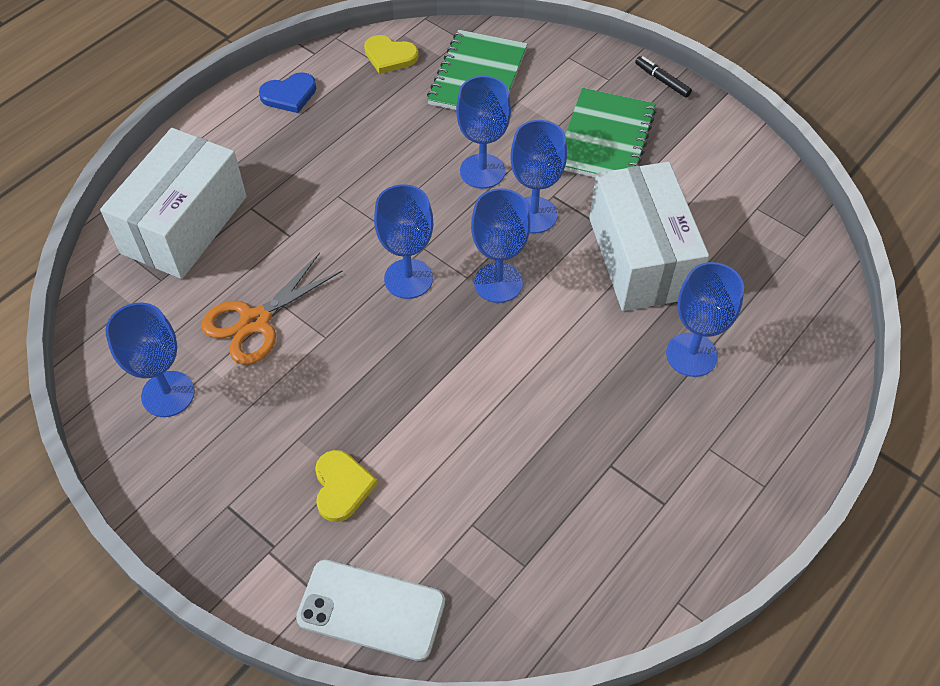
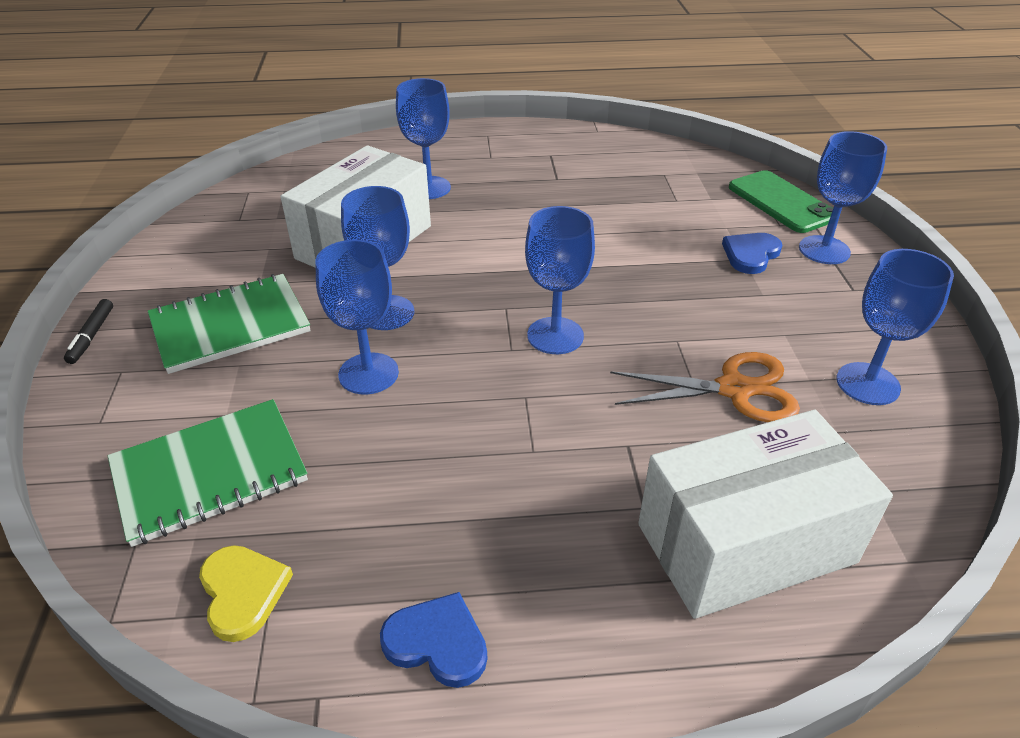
camera: 135 degrees left, 15 degrees down
white phone [296,560,445,661] -> green phone [729,170,833,233]
yellow heart [315,450,378,522] -> blue heart [722,233,782,274]
blue goblet [471,188,530,303] -> blue goblet moved to [799,131,887,264]

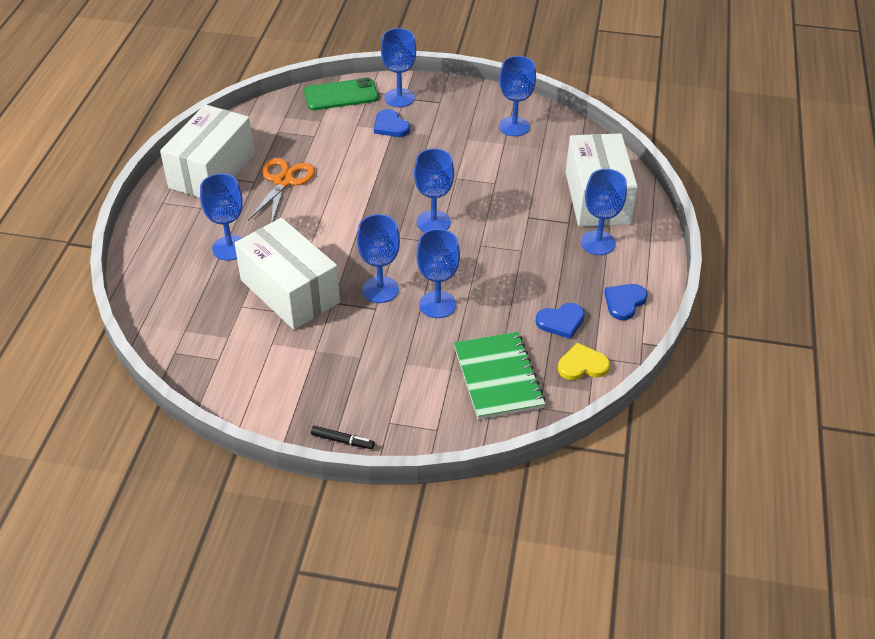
camera: 75 degrees left, 5 degrees up
green notebook [148,274,311,374] -> none
orange scissors [610,352,800,422] -> orange scissors moved to [248,158,315,223]
none -> white box [160,104,255,198]
none -> blue heart [536,303,585,339]
none -> blue goblet [581,169,627,255]

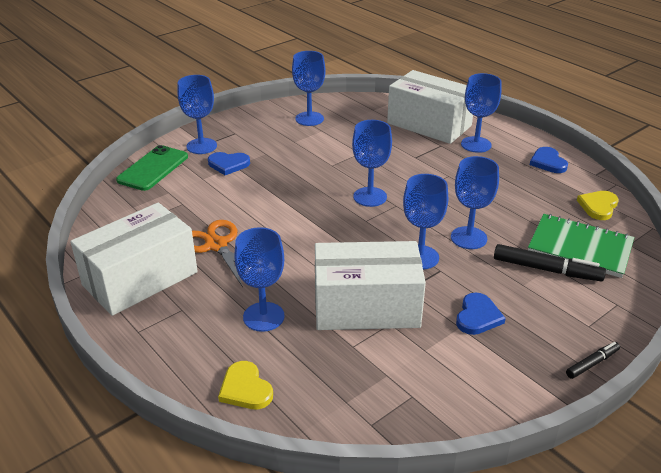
camera: 50 degrees left, 10 degrees down
white box [160,104,255,198] -> white box turned 75 degrees clockwise [70,203,198,316]
blue heart [536,303,585,339] -> blue heart moved to [456,292,506,335]
none -> yellow heart [218,361,273,409]
none -> black marker [494,244,606,281]

